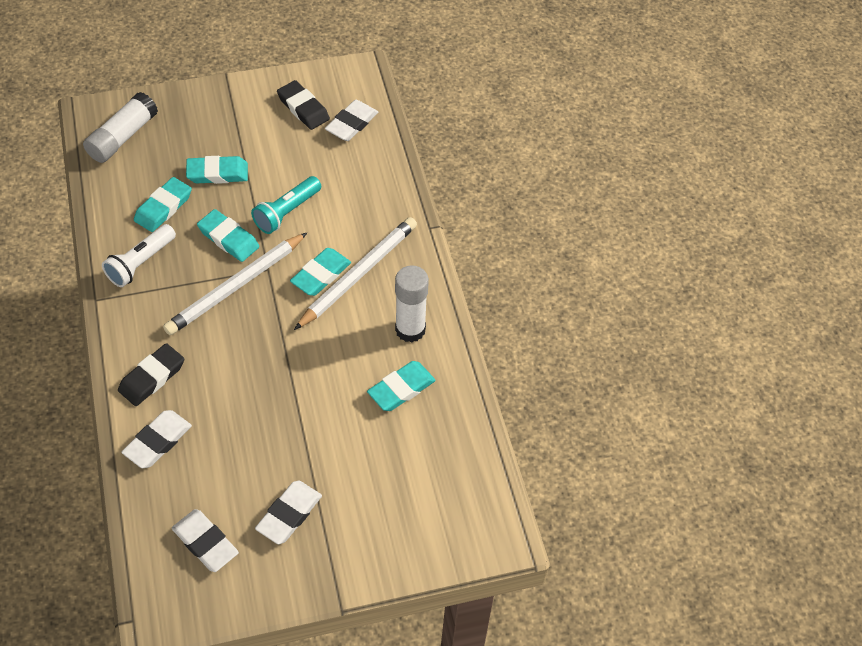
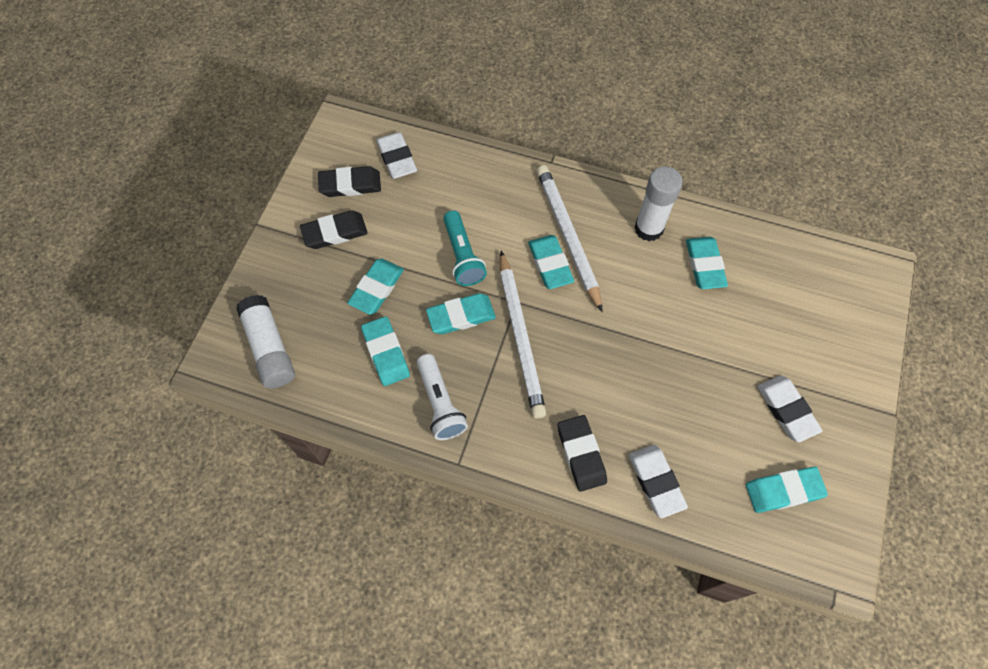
camera: 55 degrees left, 10 degrees up
white eraser [172,509,239,572] -> turquoise eraser [746,467,828,513]
none -> black eraser [300,210,368,249]

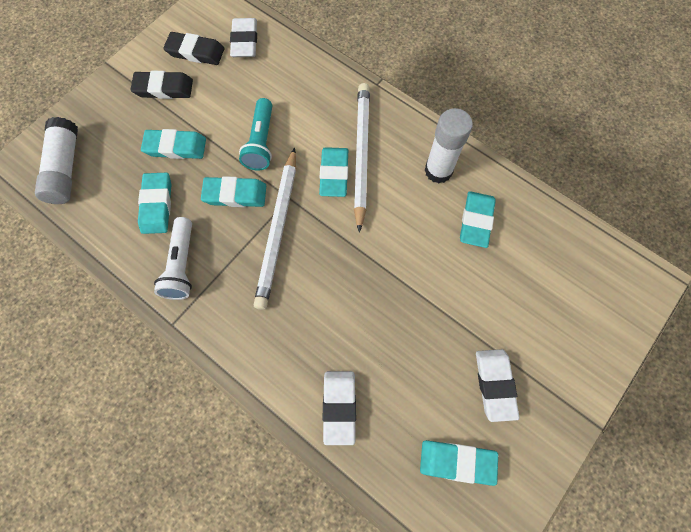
camera: 20 degrees right, 5 degrees up
turquoise eraser [347,259,404,315] -> turquoise eraser turned 45 degrees clockwise [141,129,206,159]
black eraser [558,415,607,492] -> none

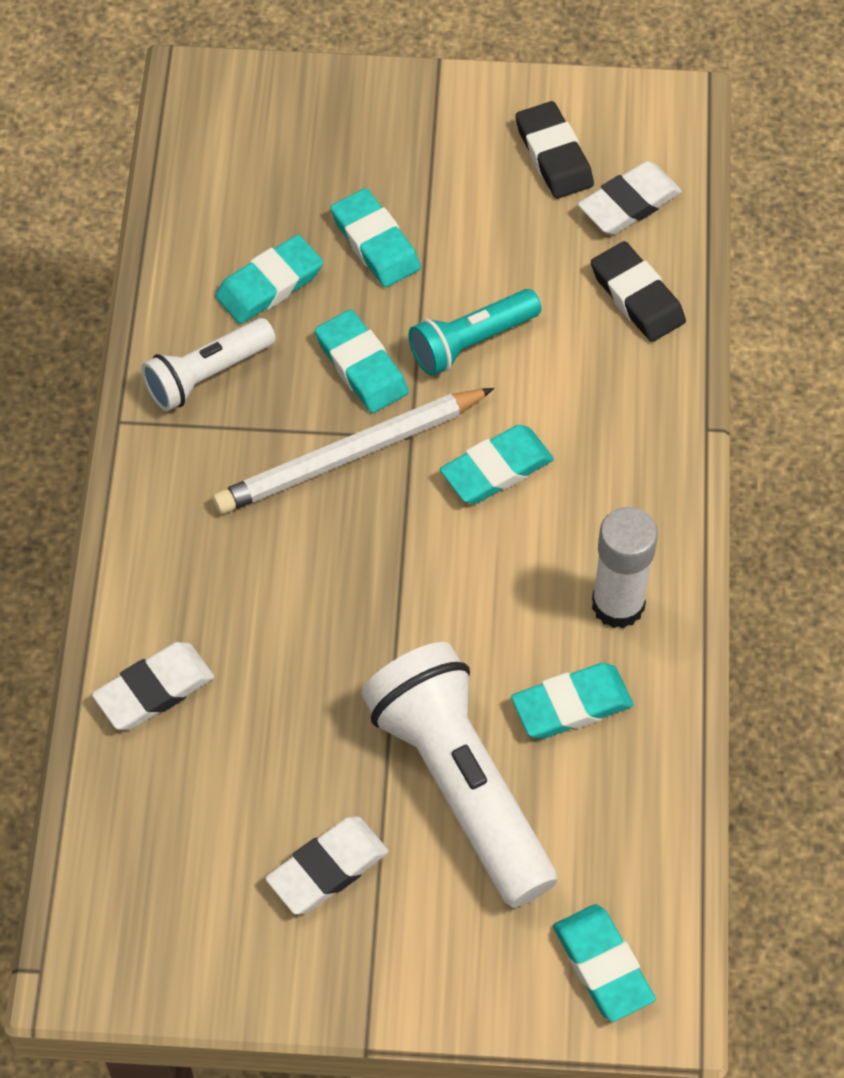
camera: 55 degrees right, 10 degrees down
white glue stick [35,117,78,204] -> none
black eraser [130,71,193,99] -> black eraser moved to [591,241,686,342]
white pencil [354,83,370,233] -> none
turquoise eraser [420,440,498,486] -> turquoise eraser moved to [553,904,656,1022]
none -> white flashlight [361,642,557,908]

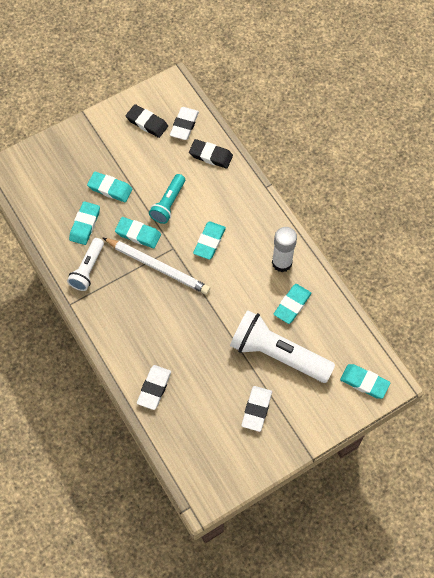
camera: 35 degrees left, 5 degrees up
white pencil [213,388,494,514] -> white pencil turned 90 degrees counterclockwise [103,238,210,295]

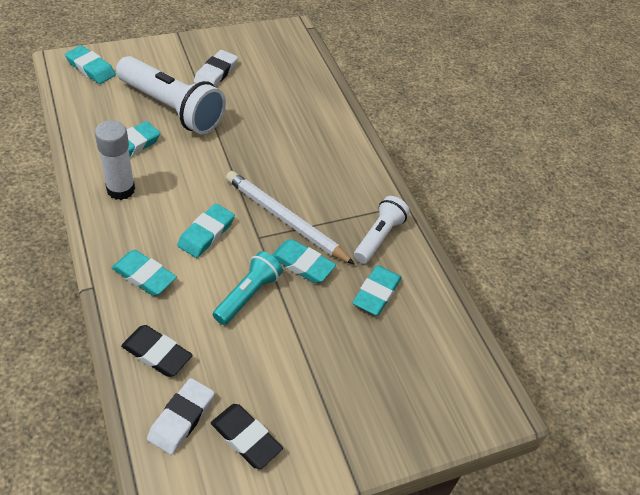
camera: 175 degrees left, 15 degrees down
turquoise eraser [87,172,133,202] -> turquoise eraser moved to [112,250,177,296]
white eraser [137,365,171,410] -> none

